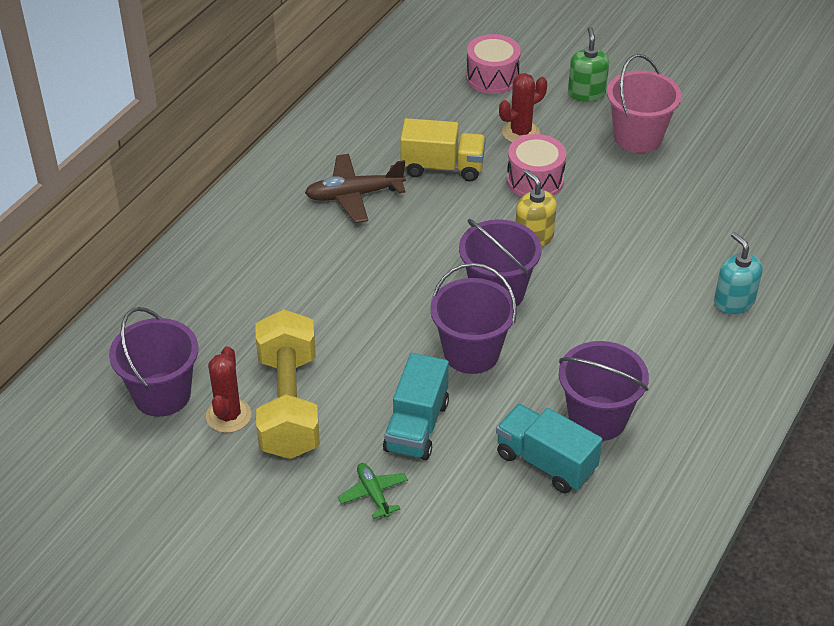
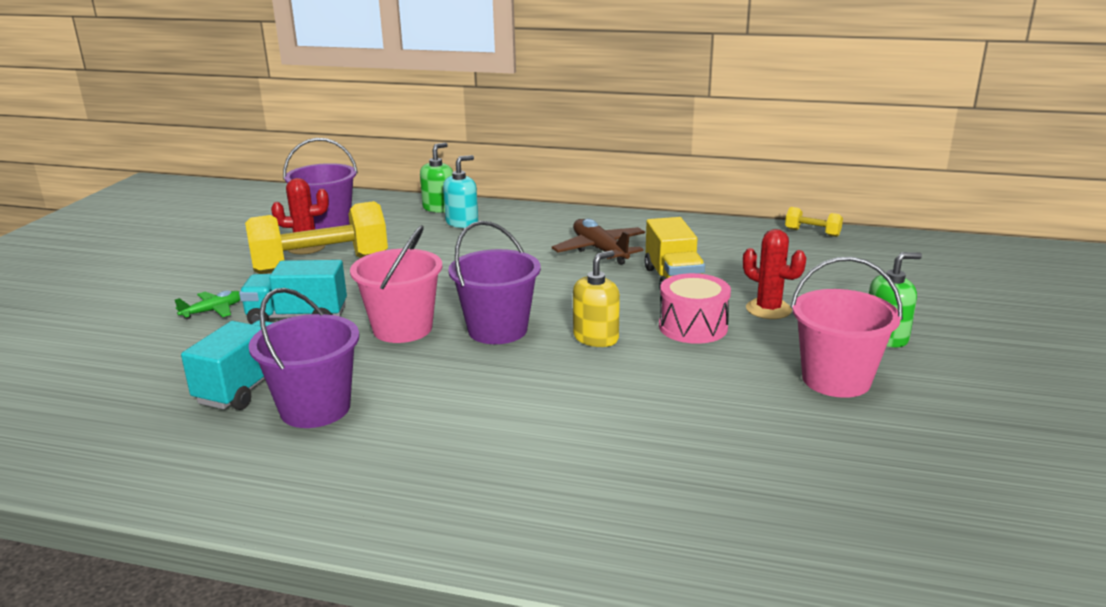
camera: 75 degrees right, 20 degrees down
purple bucket [430,263,517,374] -> pink bucket [350,225,442,343]
pink drum [466,34,521,94] -> none
turquoise soap dispenser [714,232,762,314] -> turquoise soap dispenser moved to [443,155,478,228]
none -> green soap dispenser [420,143,453,213]
none -> yellow dumbbell [785,207,843,237]

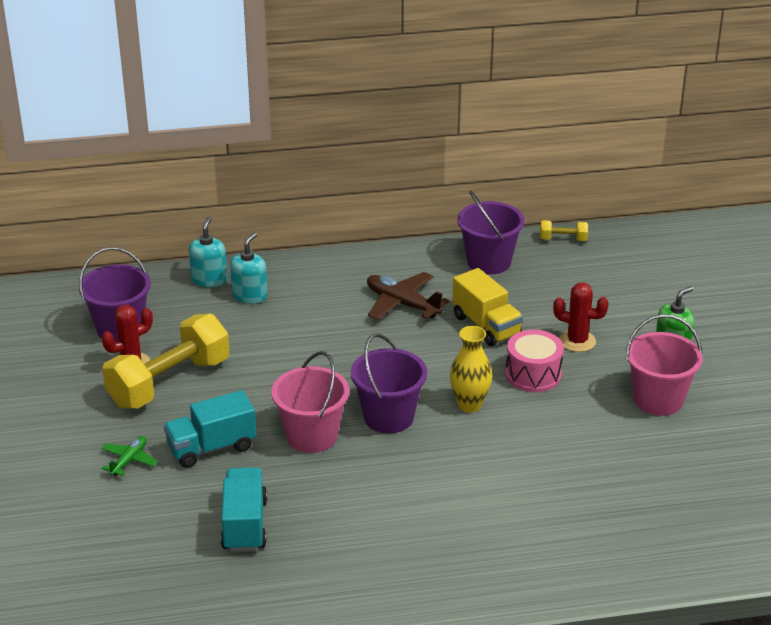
camera: 25 degrees left, 10 degrees up
purple bucket [249,288,359,428] -> purple bucket moved to [457,191,525,275]
green soap dispenser [420,143,453,213] -> turquoise soap dispenser [189,216,227,287]
yellow soap dispenser [573,250,620,347] -> yellow vase [450,326,492,413]

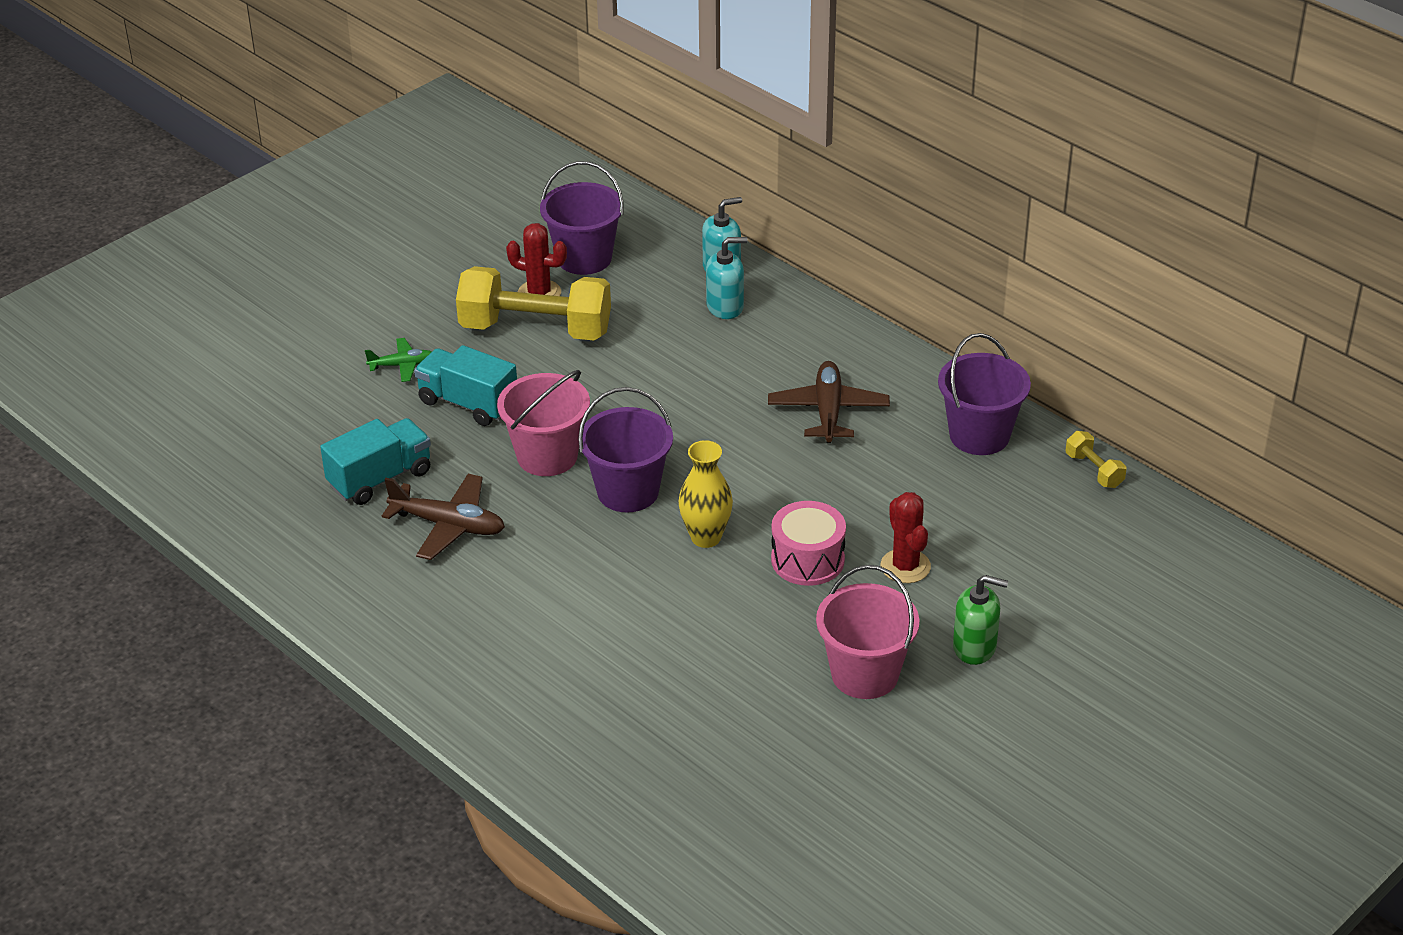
camera: 55 degrees right, 5 degrees up
yellow truck [452,268,523,346] -> none
none -> brown plane [382,474,505,560]

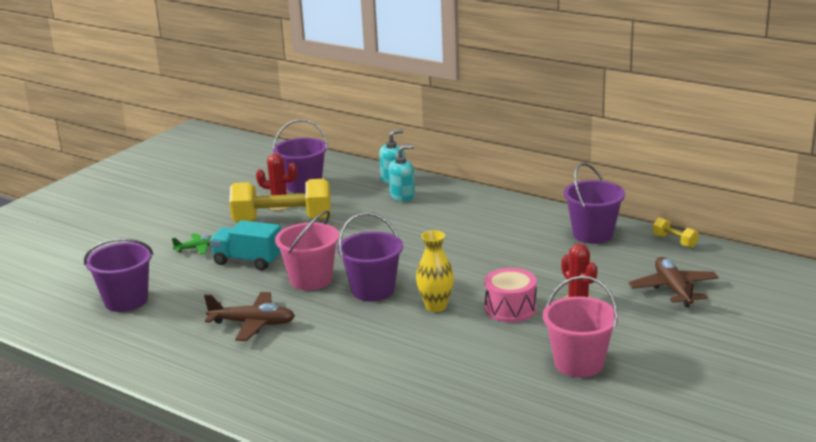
camera: 10 degrees left, 15 degrees down
turquoise truck [320,418,431,505] -> none
brown plane [768,361,890,443] -> brown plane moved to [628,257,719,307]
green soap dispenser [953,575,1008,665] -> none
none -> purple bucket [84,238,153,312]

